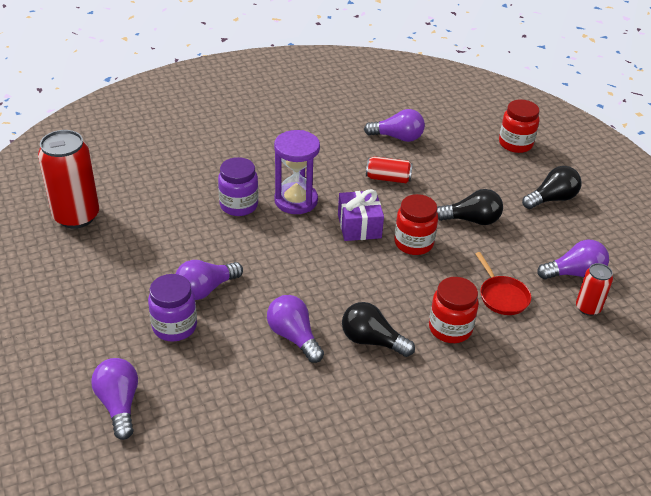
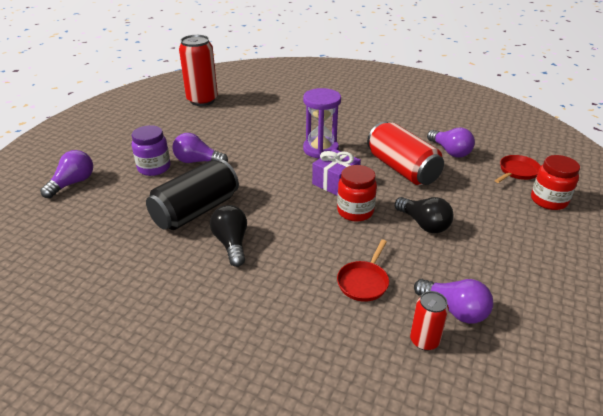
camera: 50 degrees right, 5 degrees down
purple jar [218,157,258,216] -> none
purple light bulb [267,295,324,363] -> black can [146,160,239,230]
red can [366,156,413,183] -> red can [367,122,444,185], size x1.92
red jar [429,277,479,343] -> none
black light bulb [522,166,581,209] -> none
none -> red pan [495,155,541,183]

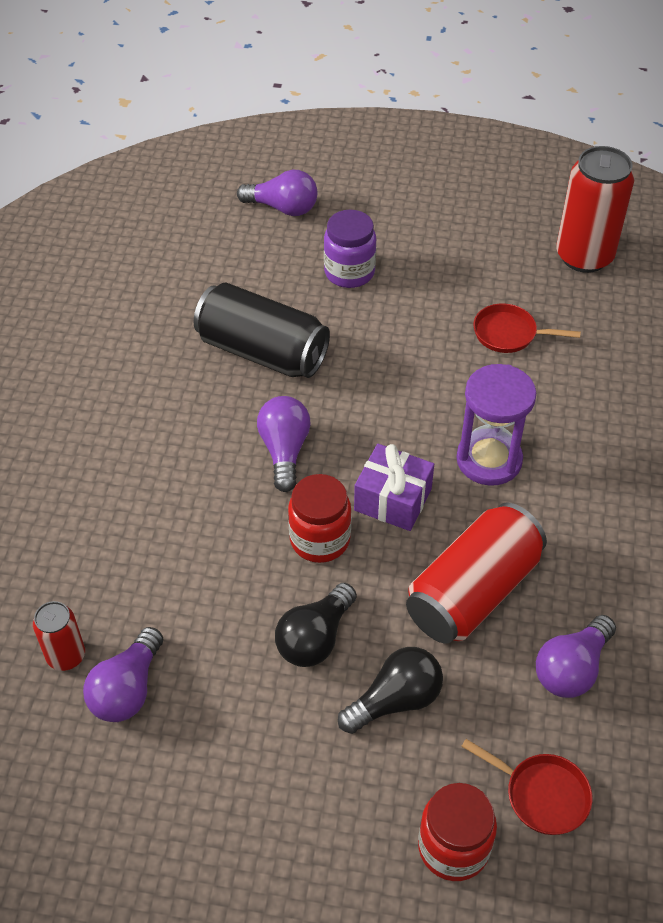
camera: 75 degrees right, 15 degrees up
purple light bulb [173,133,228,163] -> purple light bulb moved to [257,396,311,492]
black light bulb [210,205,247,267] -> black light bulb moved to [338,647,443,734]
red pan [337,239,389,302] -> red pan moved to [473,303,581,353]

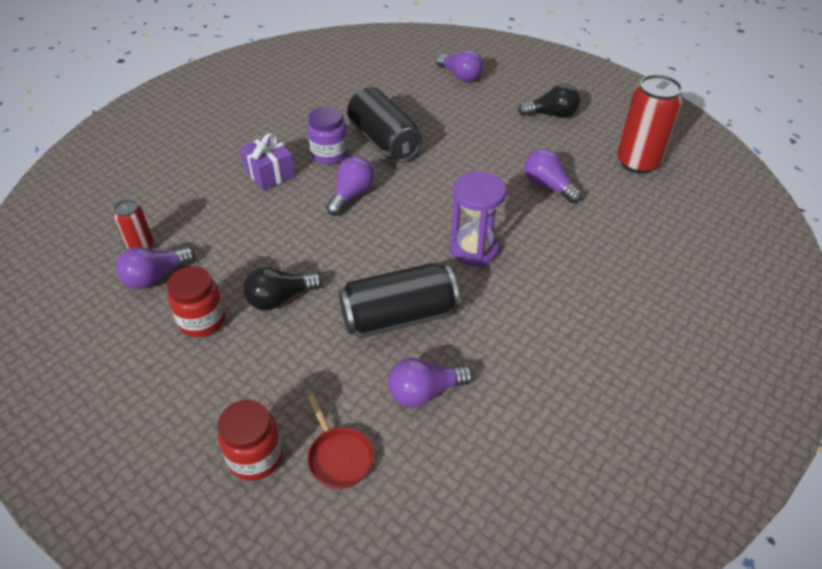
camera: 30 degrees right, 5 degrees down
red jar [288,474,351,563] -> red jar moved to [167,266,225,337]
purple jar [324,210,376,288] -> purple jar moved to [307,106,348,165]
black light bulb [338,647,443,734] -> black light bulb moved to [518,84,580,118]
purple gift [354,444,434,531] -> purple gift moved to [240,133,295,190]
red can [406,502,547,644] -> black can [339,263,459,338]
red pan [473,303,581,353] -> purple light bulb [524,149,582,203]

